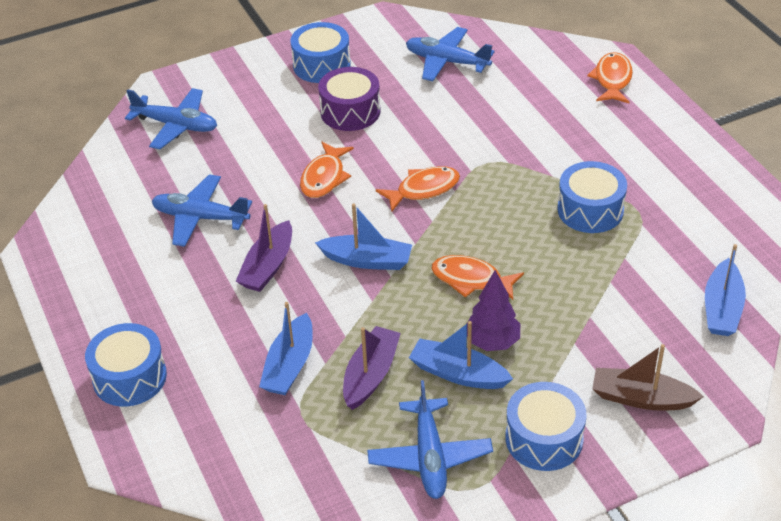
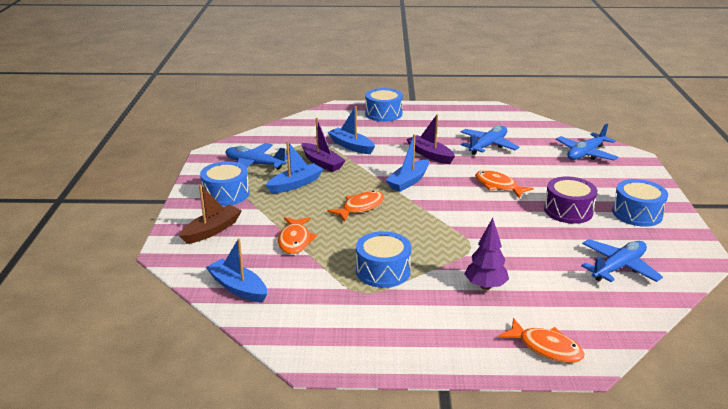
camera: 115 degrees right, 15 degrees down
orange fish [376,166,460,212] -> orange fish moved to [278,217,317,254]
purple tree [467,270,520,351] -> purple tree moved to [465,218,509,290]

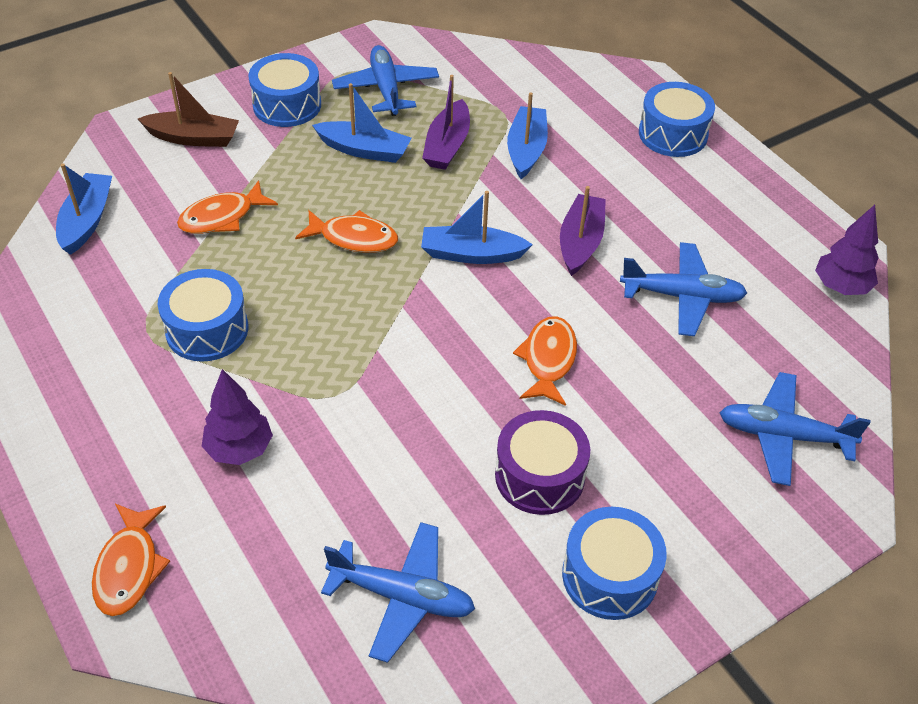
camera: 55 degrees right, 20 degrees up
none -> purple tree [815,205,879,295]

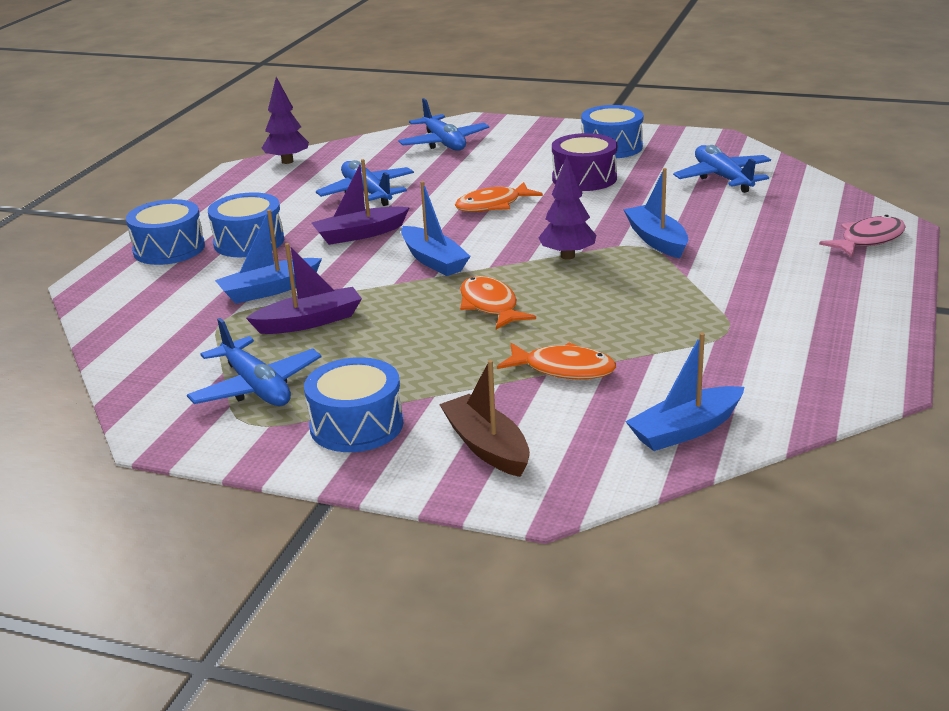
camera: 125 degrees left, 20 degrees down
orange fish [92,504,170,616] -> pink fish [819,215,906,258]
blue drum [158,269,248,361] -> blue drum moved to [208,192,284,257]
purple tree [202,369,273,465] -> purple tree moved to [538,156,596,260]
blue boat [312,83,411,163] -> blue boat moved to [623,168,688,258]
blue plane [332,45,439,116] -> blue plane turned 75 degrees counterclockwise [187,318,322,406]

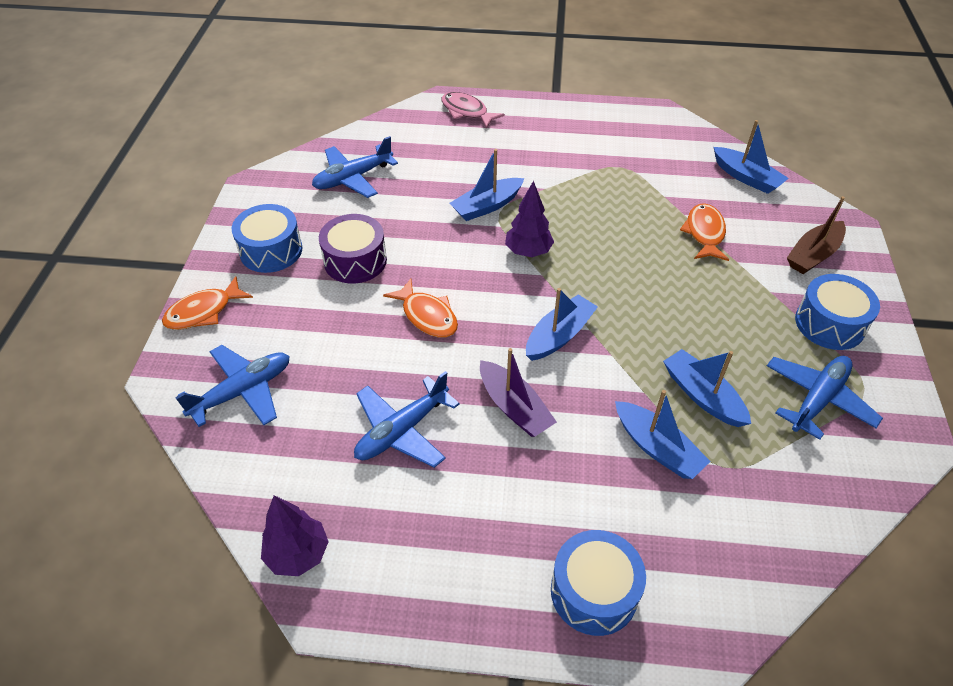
camera: 105 degrees left, 20 degrees up
blue drum [208,192,284,257] -> none
purple boat [246,243,362,334] -> blue boat [663,349,751,427]
orange fish [460,276,536,329] -> orange fish moved to [162,276,253,330]

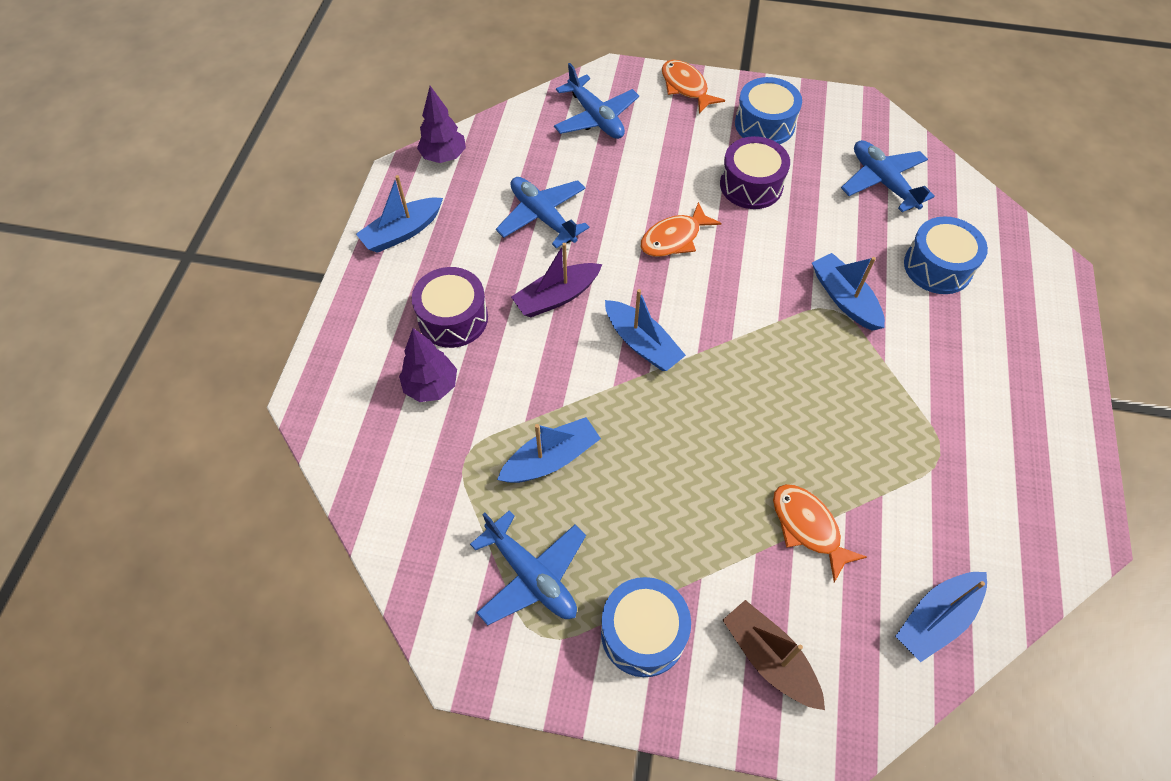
camera: 95 degrees right, 10 degrees up
pink fish [441,92,505,129] -> none
purple tree [505,181,554,257] -> purple tree moved to [399,328,457,402]
blue drum [551,530,646,636] -> blue drum moved to [904,217,988,294]
blue boat [615,390,711,479] -> blue boat moved to [356,175,443,253]
orange fish [680,203,729,261] -> orange fish turned 135 degrees counterclockwise [773,484,867,582]
none -> purple drum [412,267,488,348]

